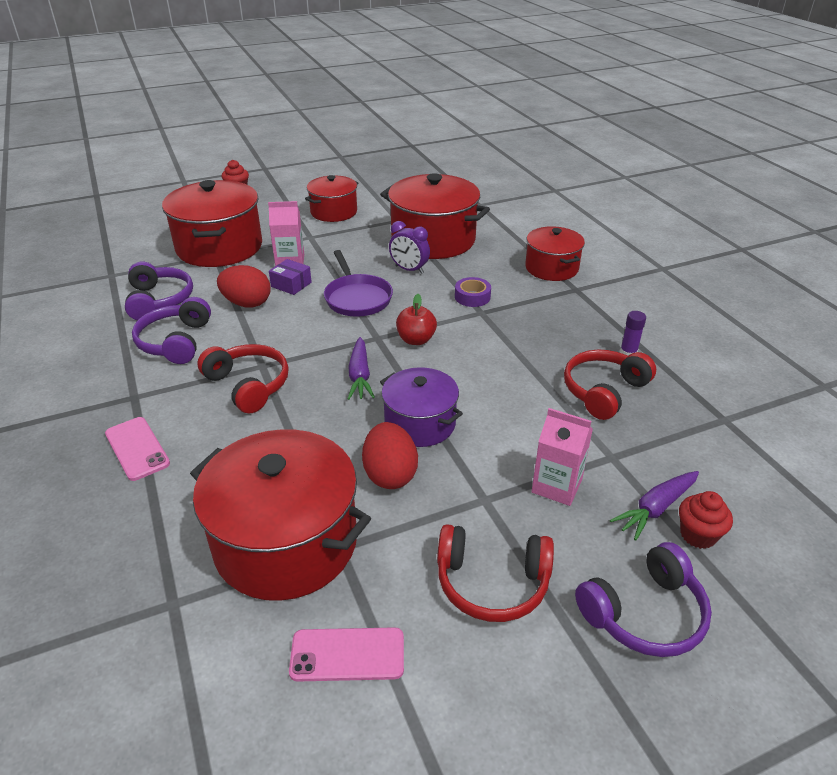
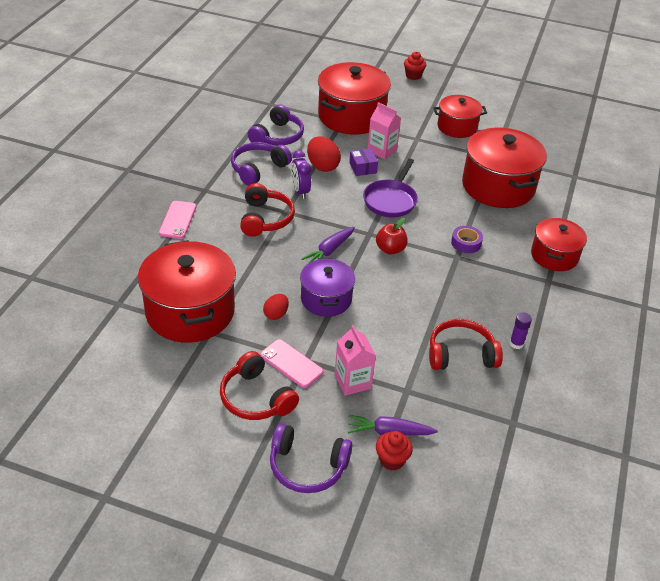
camera: 40 degrees right, 5 degrees up
pink phone [289,627,404,682] -> pink phone moved to [260,339,323,388]
red egg [362,422,418,489] -> red egg [263,294,289,320], size x0.61
purple clock [389,221,430,274] -> purple clock moved to [291,150,311,199]

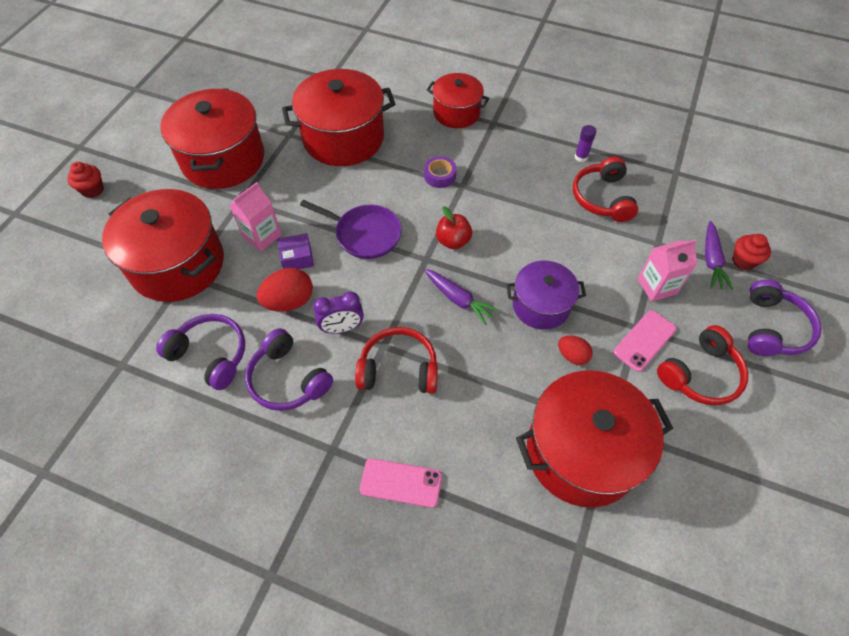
camera: 85 degrees left, 15 degrees up
red pot [433,95,487,138] -> red pot [160,88,264,189], size x1.68

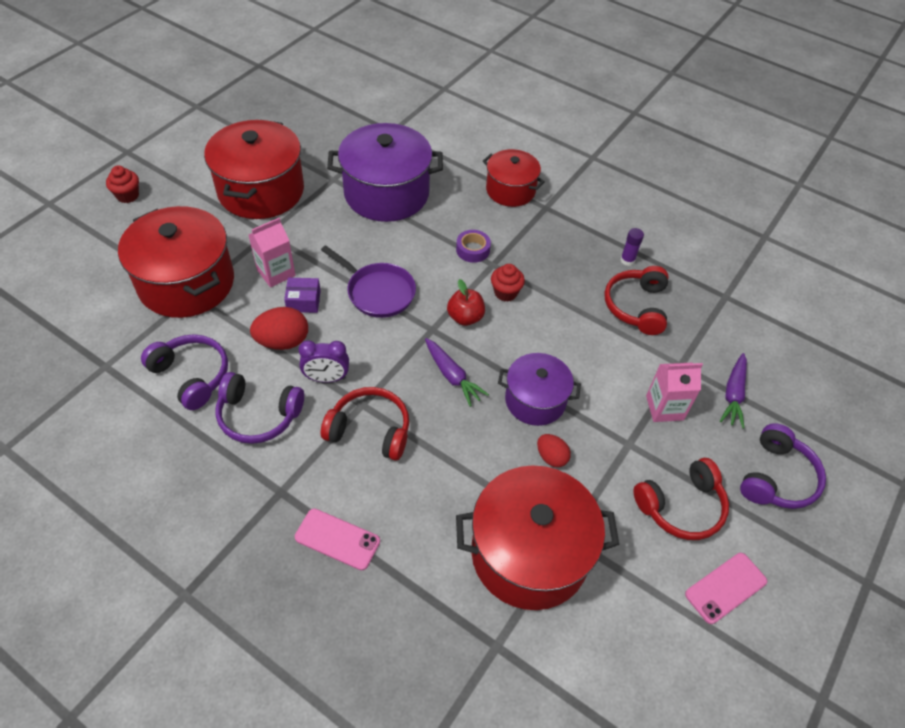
camera: 10 degrees right, 5 degrees down
purple headphones [245,328,333,411] -> purple headphones turned 45 degrees counterclockwise [216,372,304,444]
red pot [282,69,395,166] -> purple pot [327,123,443,222]
pink phone [613,310,677,372] -> pink phone moved to [685,553,767,624]
red cupcake [732,234,771,270] -> red cupcake moved to [491,264,525,302]

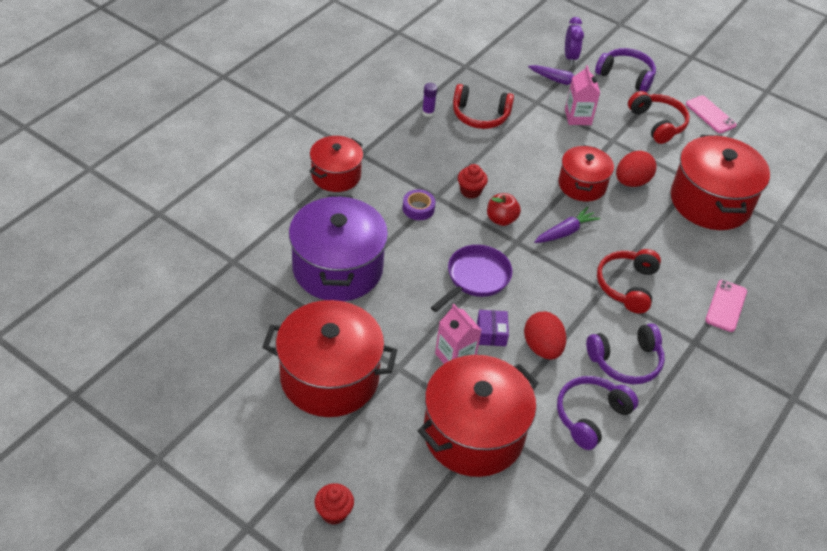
camera: 90 degrees left, 5 degrees down
purple headphones [216,372,304,444] -> purple headphones turned 60 degrees clockwise [586,323,665,384]
purple clock [299,340,349,383] -> purple clock moved to [565,17,584,65]
purple pot [498,353,581,426] -> red pot [558,145,614,201]
red egg [537,434,571,467] -> red egg [616,151,657,187], size x1.64

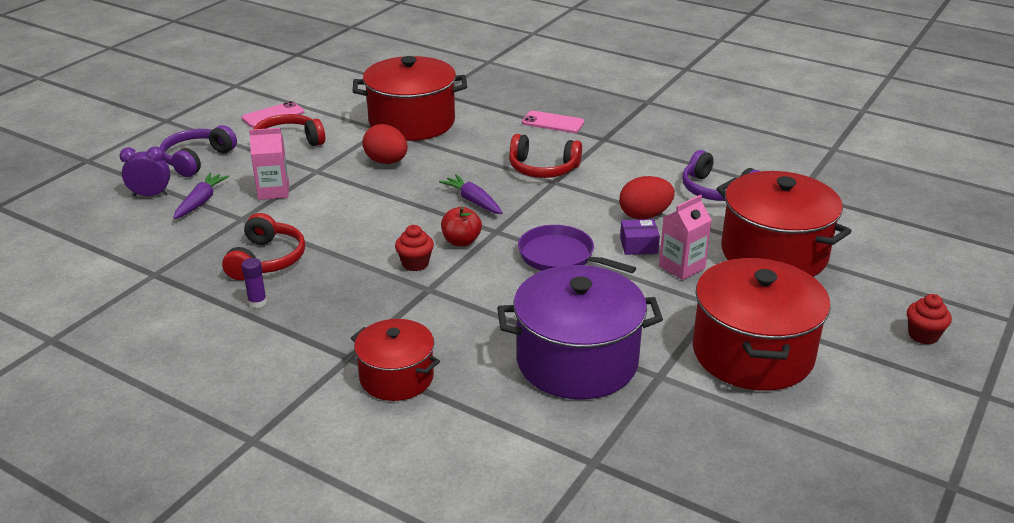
camera: 90 degrees left, 15 degrees down
purple tape [403,189,436,220] -> none
red pot [558,145,614,201] -> none
purple headphones [586,323,665,384] -> none

